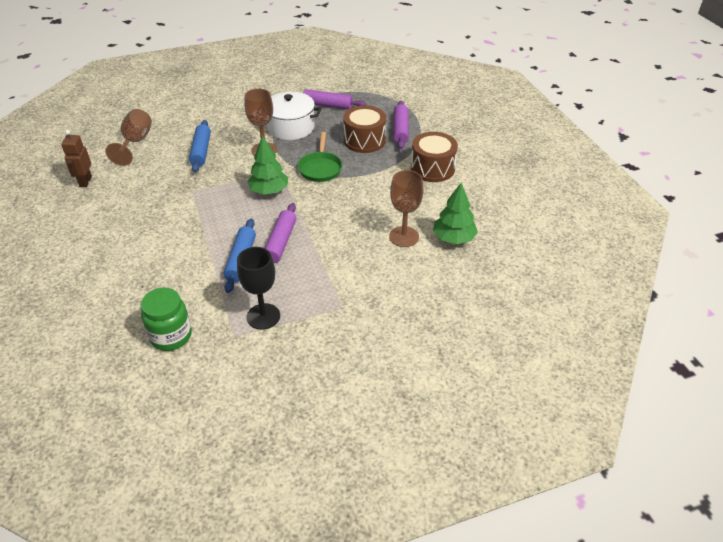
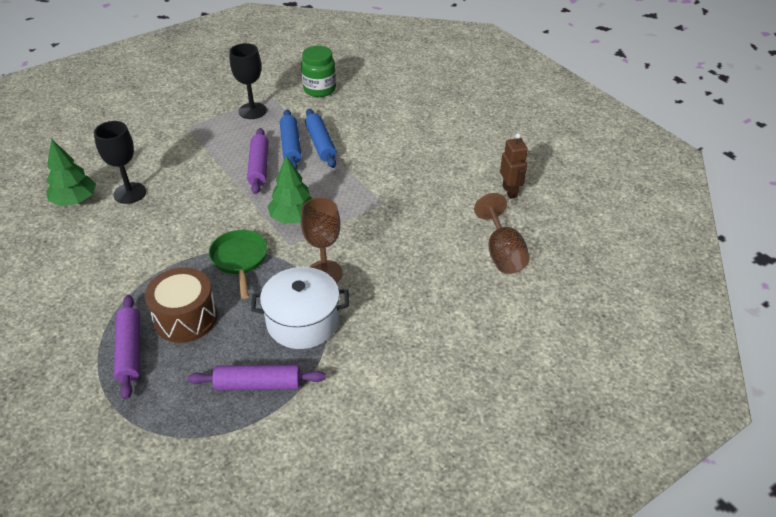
camera: 165 degrees right, 0 degrees up
blue rolling pin [189,120,211,172] -> blue rolling pin moved to [305,109,337,168]
brown goblet [389,170,423,247] -> black goblet [94,121,146,204]
brown drum [411,132,458,182] -> none

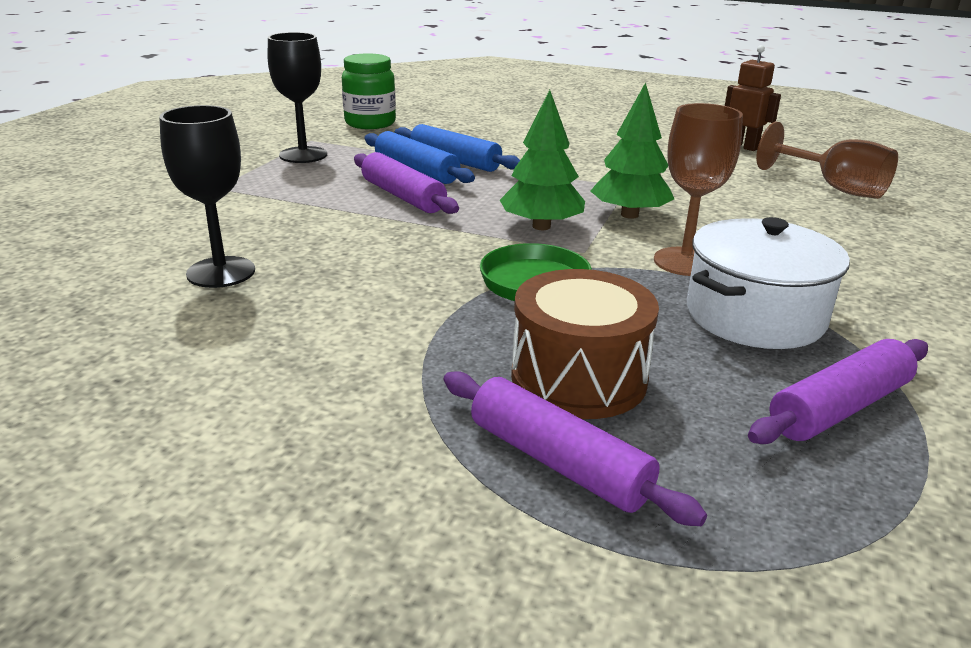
camera: 35 degrees left, 15 degrees down
green tree [46,139,96,206] -> green tree moved to [591,82,674,219]

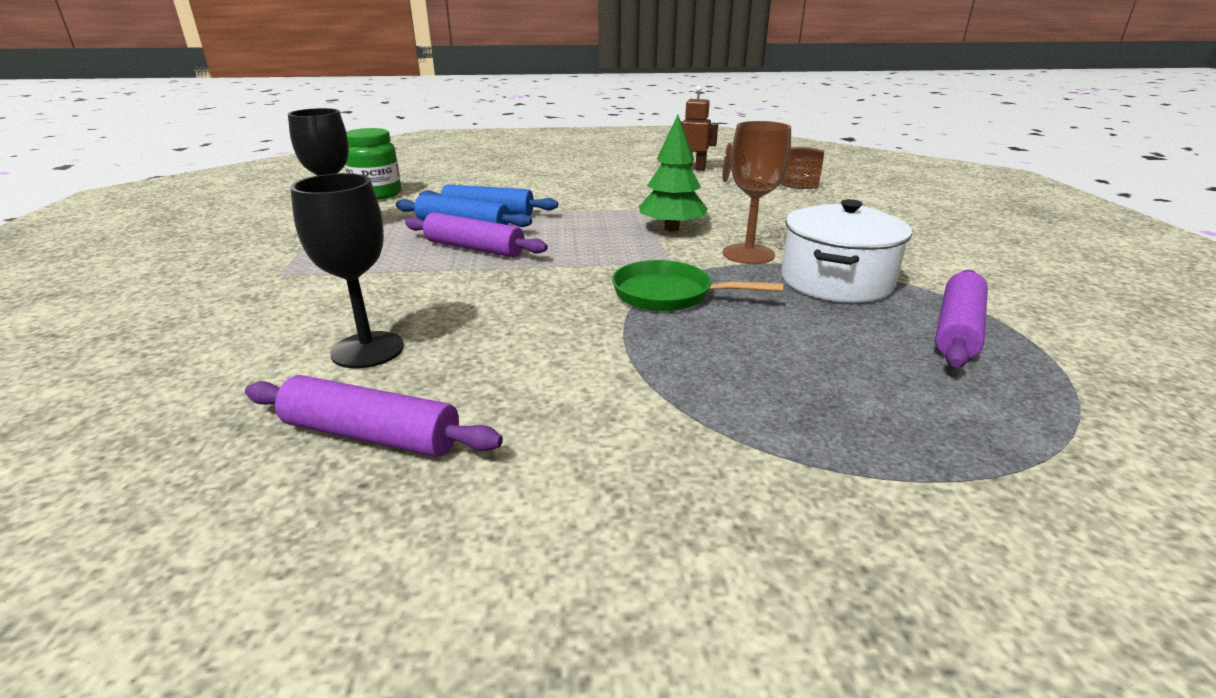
camera: 25 degrees left, 0 degrees up
purple rolling pin [444,371,707,526] -> purple rolling pin moved to [245,375,503,457]
green tree [500,90,585,230] -> none
brown drum [511,269,659,419] -> none

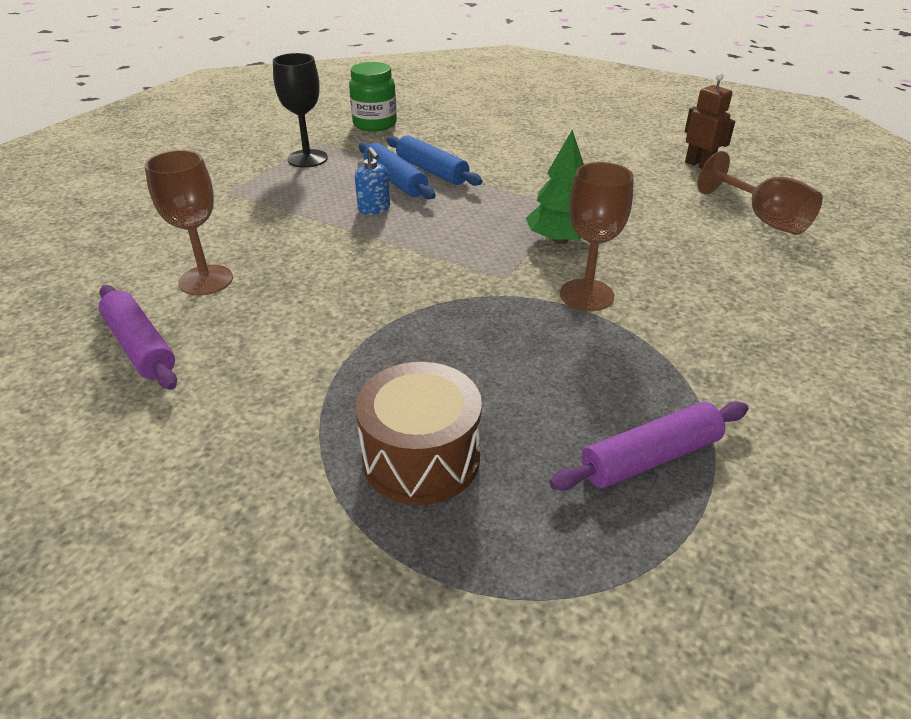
camera: 35 degrees right, 10 degrees up
black goblet [290,173,404,369] -> brown goblet [144,150,233,296]
purple rolling pin [405,212,548,258] -> blue soap dispenser [355,147,390,215]
green pan [612,260,784,312] -> none
white pot [781,199,912,303] -> none
none -> brown drum [355,362,482,505]

